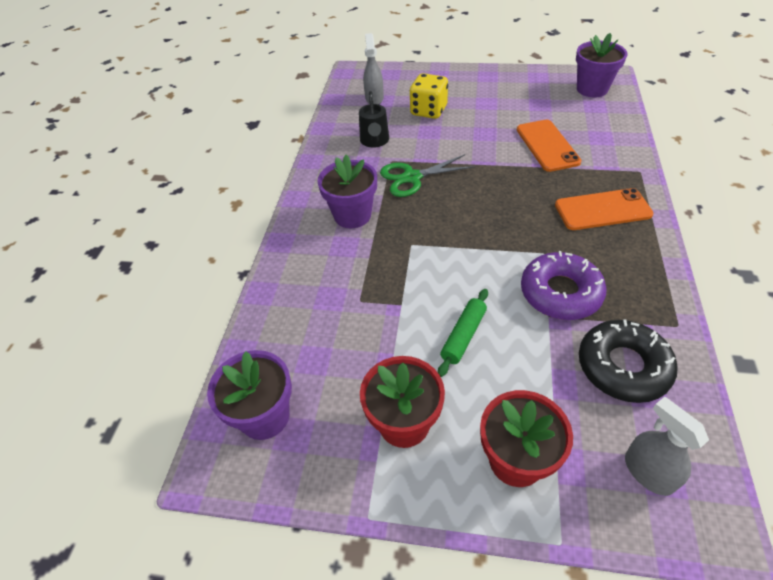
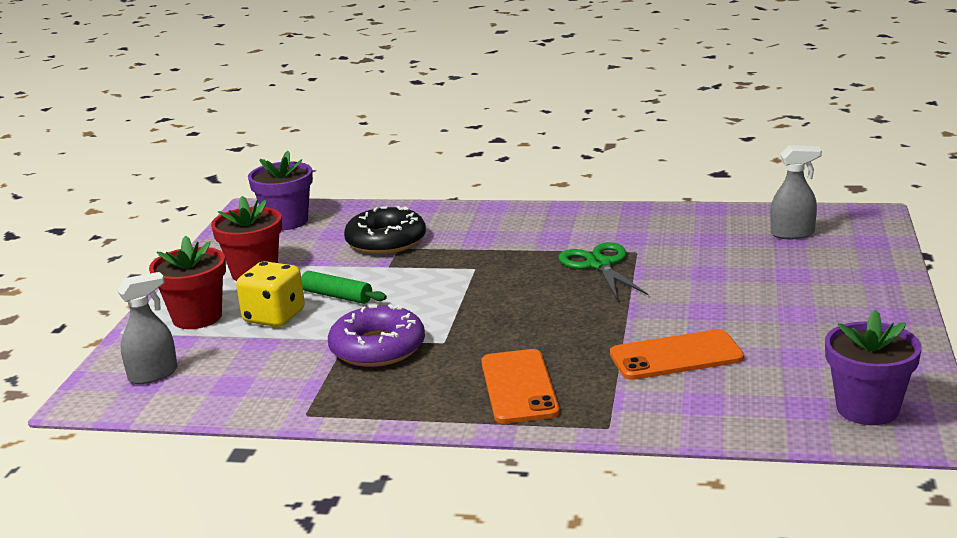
camera: 90 degrees right, 25 degrees down
purple flower pot [317,155,377,228] -> none
black watering can [359,91,389,148] -> none
yellow dice [410,73,448,119] -> yellow dice moved to [236,261,305,327]
black donut [579,319,678,403] -> black donut moved to [344,206,426,254]

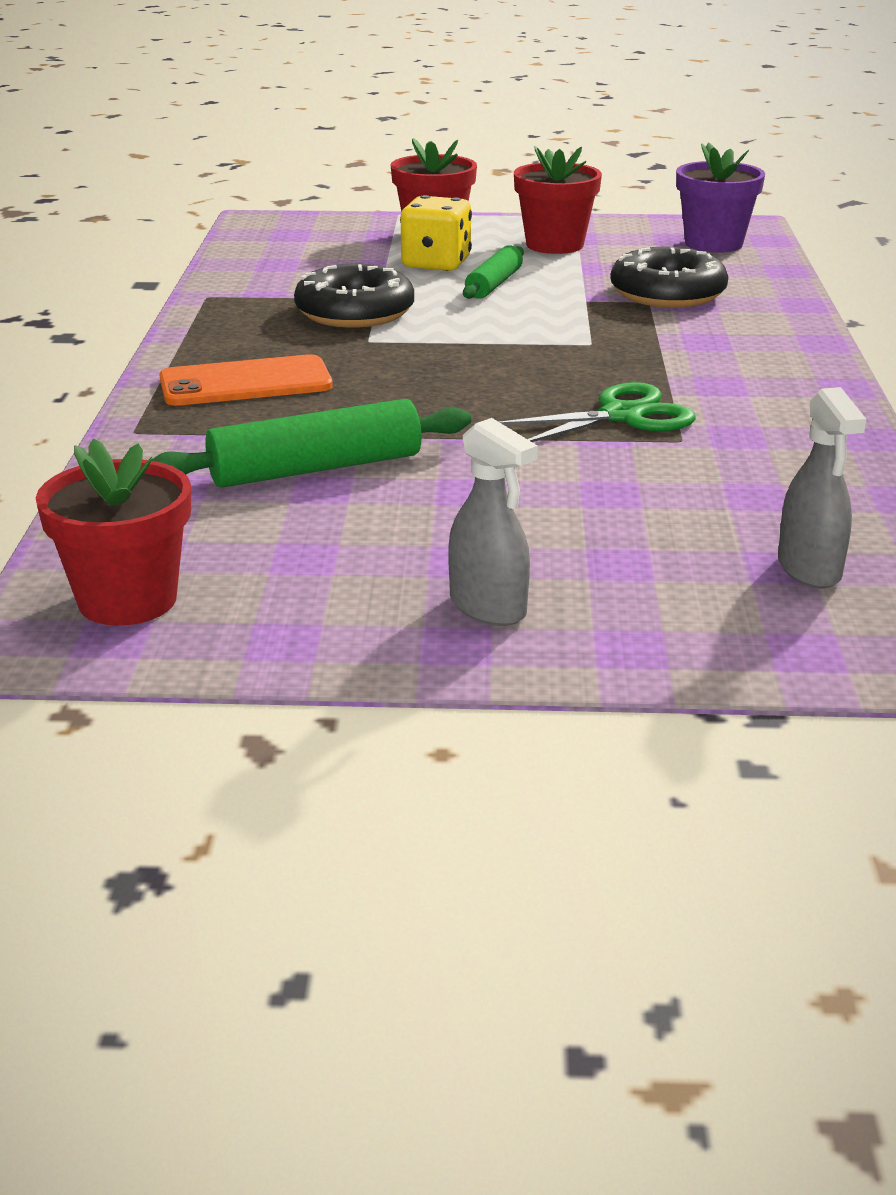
camera: 80 degrees right, 5 degrees up
grey spray bottle [117,272,178,384] -> grey spray bottle moved to [448,418,538,626]
purple donut [328,304,425,367] -> black donut [294,264,414,328]
orange phone [610,329,744,380] -> green rolling pin [152,399,471,488]
purple flower pot [825,309,922,425] -> red flower pot [36,438,191,626]

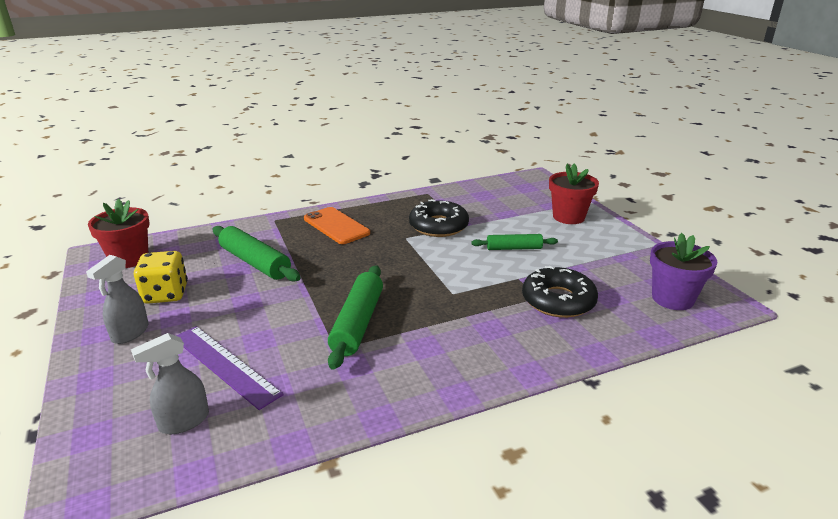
camera: 65 degrees right, 0 degrees up
yellow dice [400,195,472,271] -> yellow dice moved to [134,251,188,304]
green scissors [500,382,696,442] -> green rolling pin [328,265,383,370]
red flower pot [514,146,602,254] -> none
none -> purple ruler [176,326,284,410]

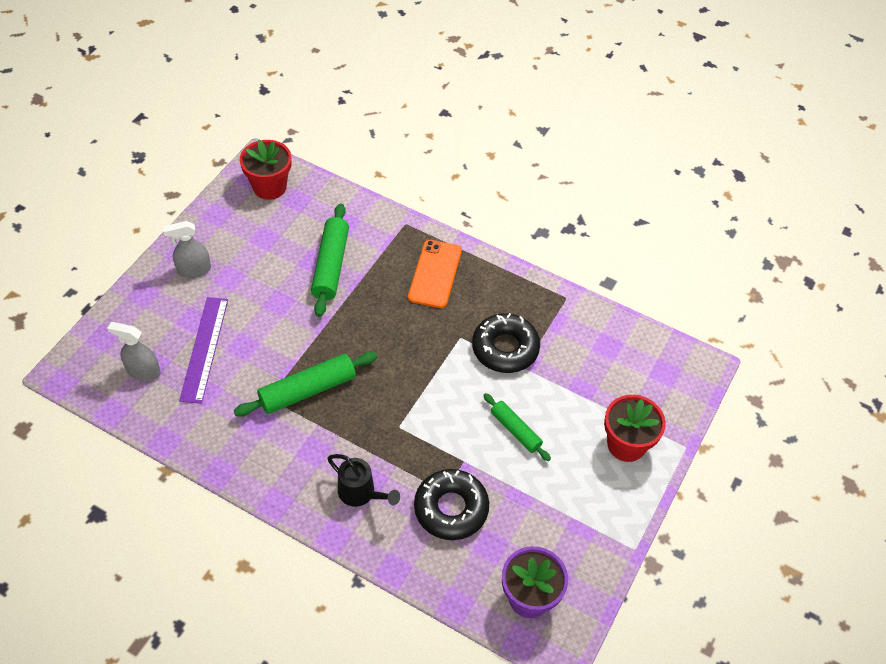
camera: 50 degrees right, 25 degrees up
yellow dice [134,251,188,304] -> none
none -> black watering can [327,454,400,507]

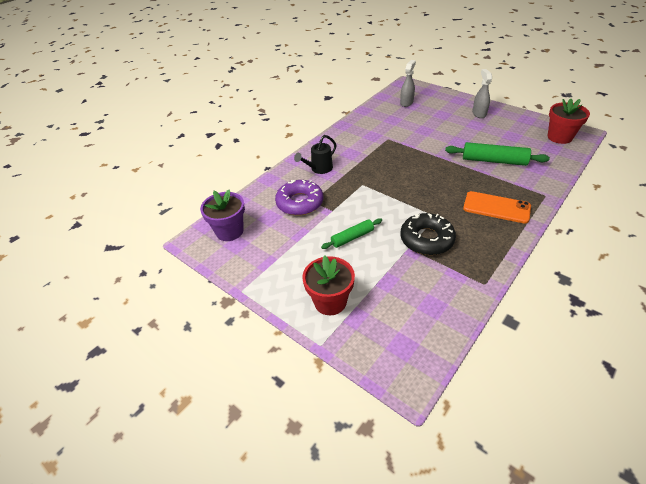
camera: 105 degrees right, 10 degrees down
purple ruler [179,297,228,404] -> none
green rolling pin [234,352,378,416] -> none
black donut [414,469,489,540] -> purple donut [275,180,323,216]

